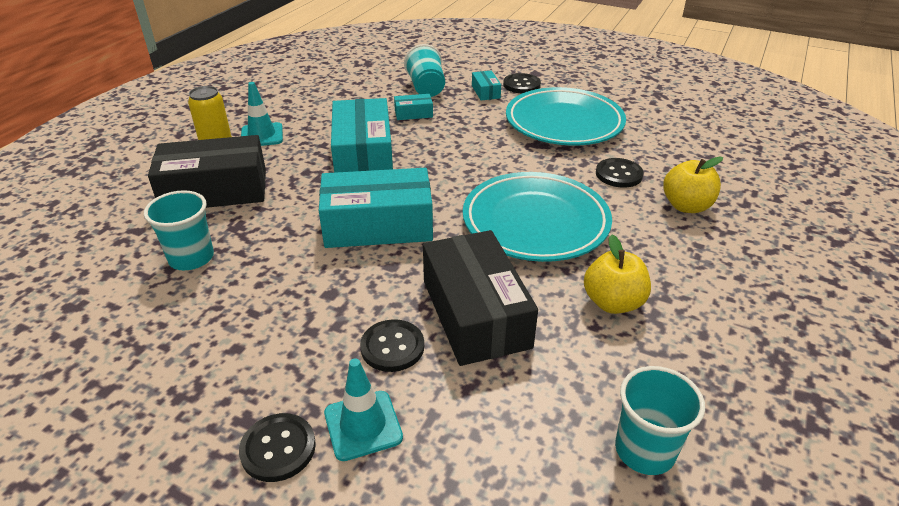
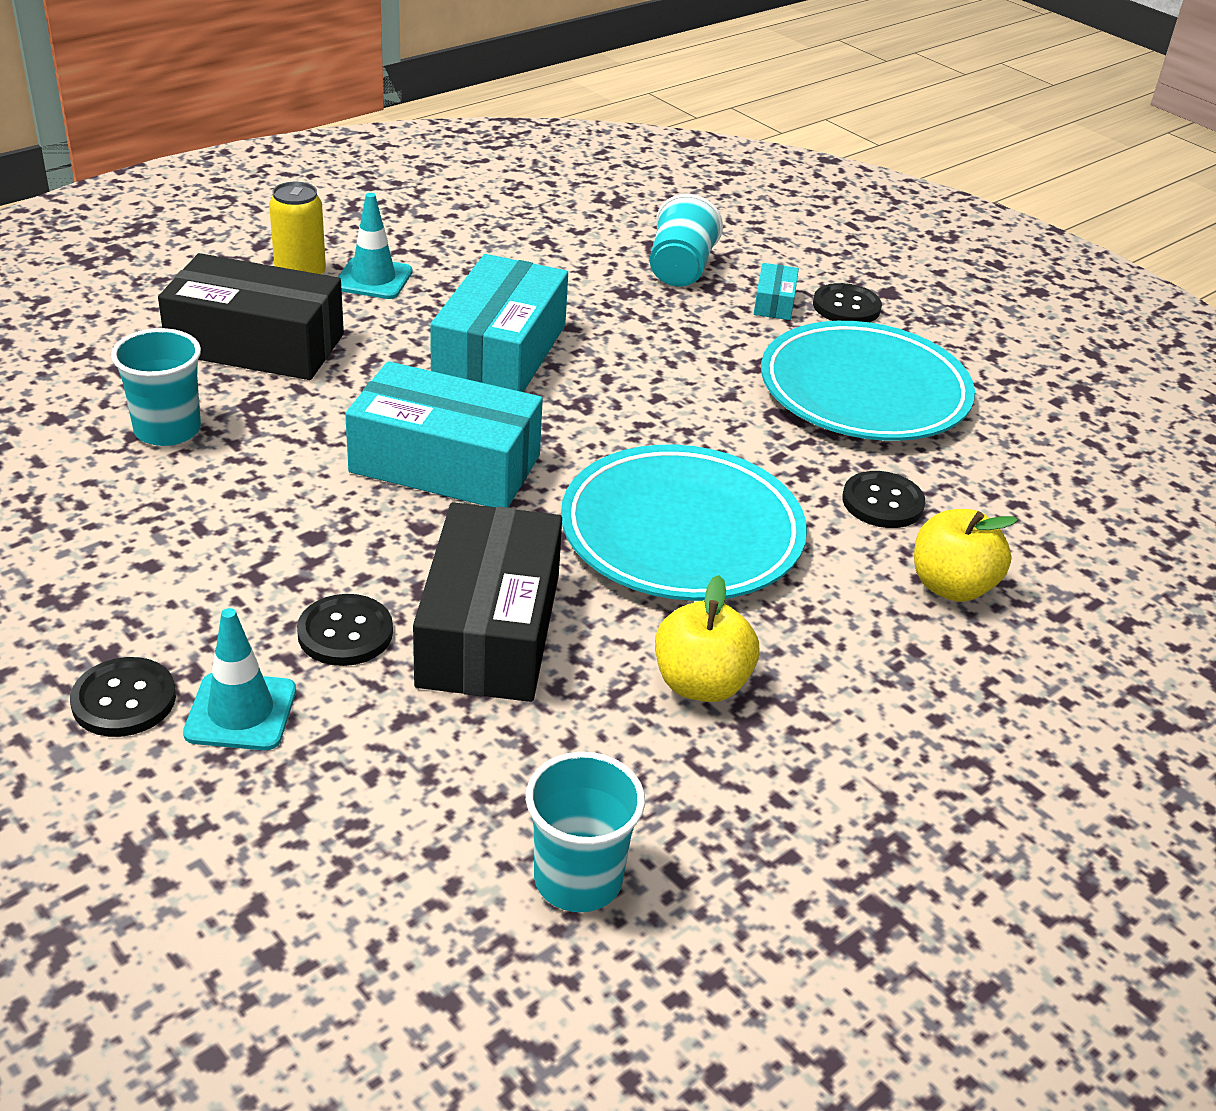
camera: 20 degrees right, 0 degrees up
turquoise box [394,94,433,120] -> none

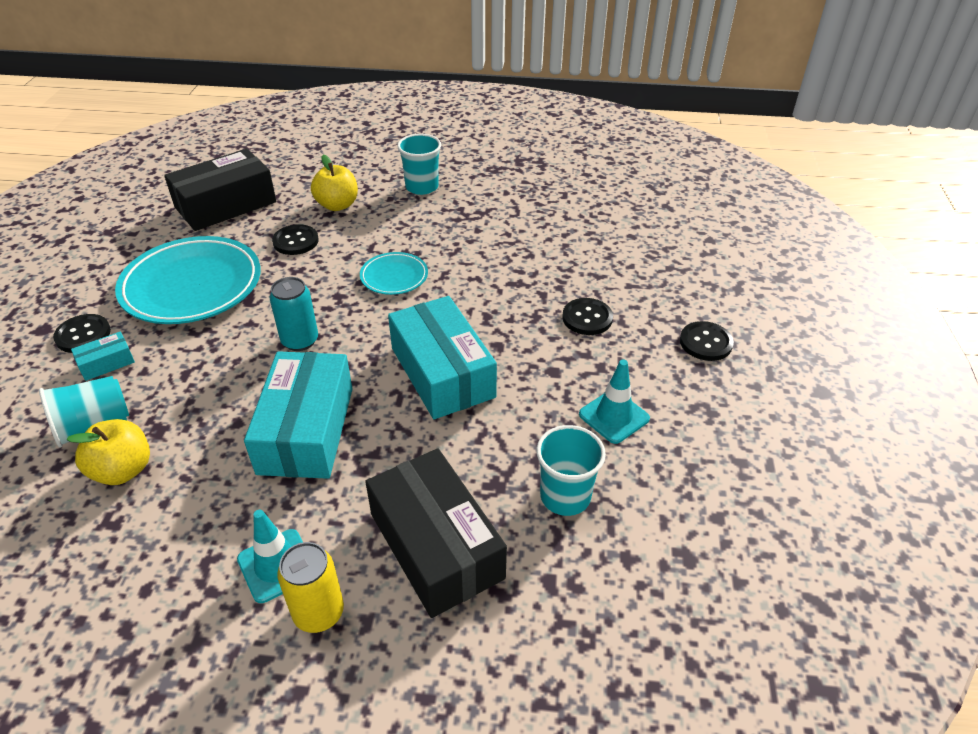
camera: 130 degrees left, 5 degrees up
turquoise traffic cone [183,608,296,750] -> turquoise traffic cone moved to [579,359,650,444]
black box [413,502,562,702] -> black box moved to [164,149,276,231]
turquoise box [430,254,568,392] -> turquoise box turned 60 degrees counterclockwise [244,351,352,479]
turquoise cup [526,752,645,912] -> turquoise cup moved to [397,134,441,195]
turquoise plate [561,445,807,601] -> turquoise plate [360,252,428,295], size x0.50
yellow apple [655,575,760,702] -> yellow apple moved to [67,419,150,485]
none -> turquoise can [270,277,318,351]

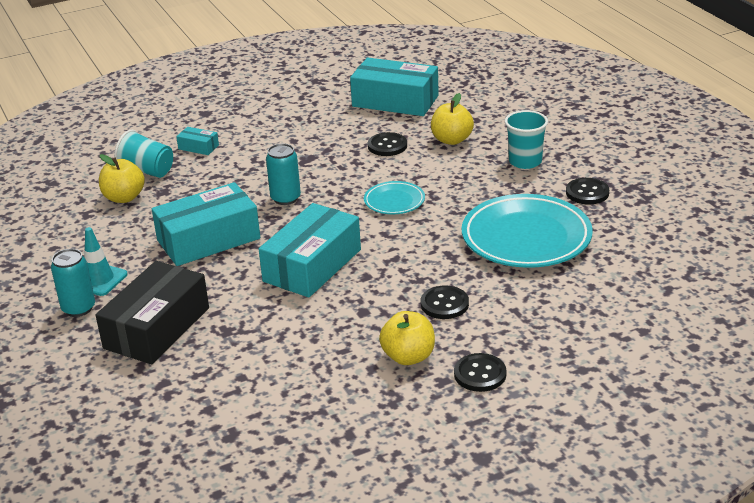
camera: 60 degrees right, 10 degrees down
black button [53,314,111,353] -> black button moved to [566,178,609,205]
turquoise plate [115,236,261,324] -> turquoise plate moved to [462,194,593,268]
black box [164,149,276,231] -> turquoise box [350,58,439,116]
yellow can [277,542,344,633] -> turquoise can [51,249,95,317]
turquoise cup [536,425,606,516] -> none
turquoise traffic cone [579,359,650,444] -> none
none -> yellow apple [379,311,435,365]

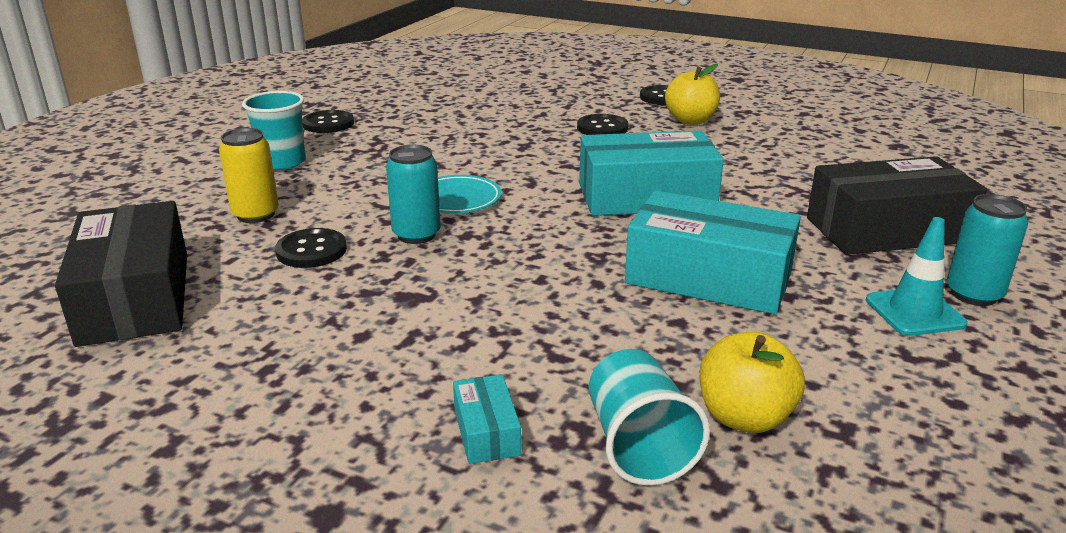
camera: 130 degrees left, 5 degrees down
turquoise can [266,144,301,205] -> turquoise can moved to [386,145,441,244]
turquoise box [350,58,439,116] -> black box [55,201,187,347]
yellow apple [431,93,474,145] -> yellow can [219,128,279,223]
turquoise plate [462,194,593,268] -> none

